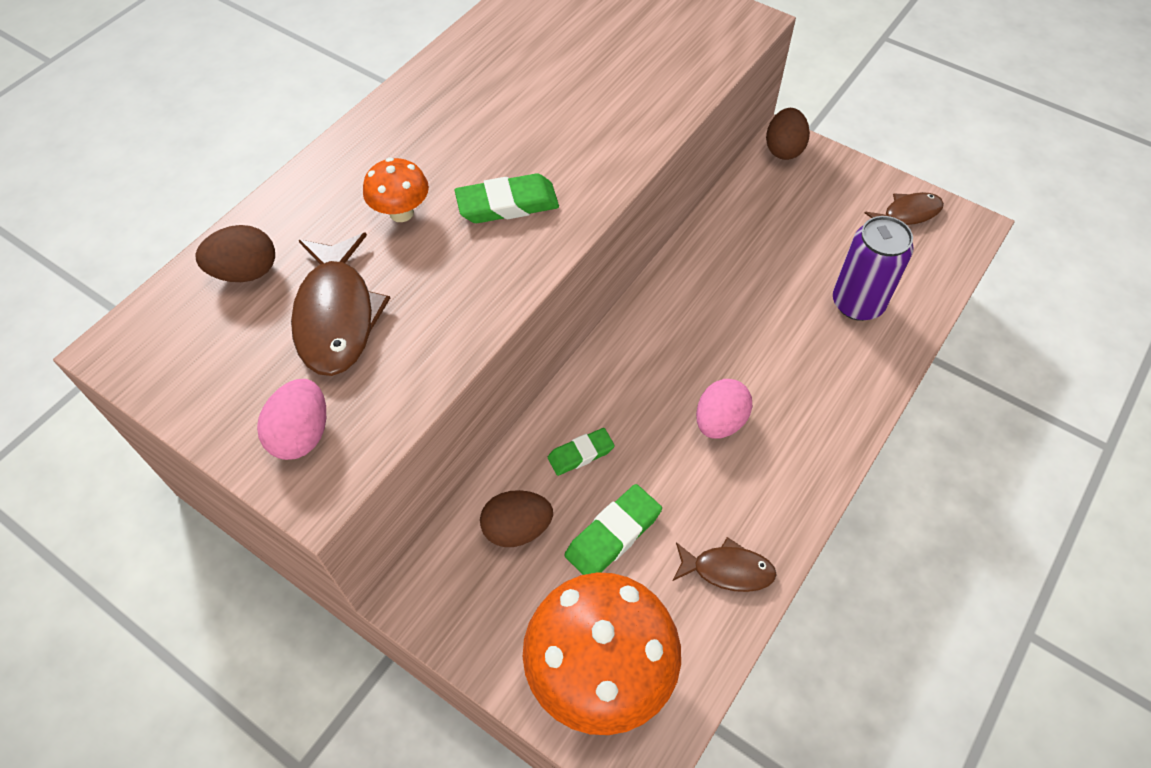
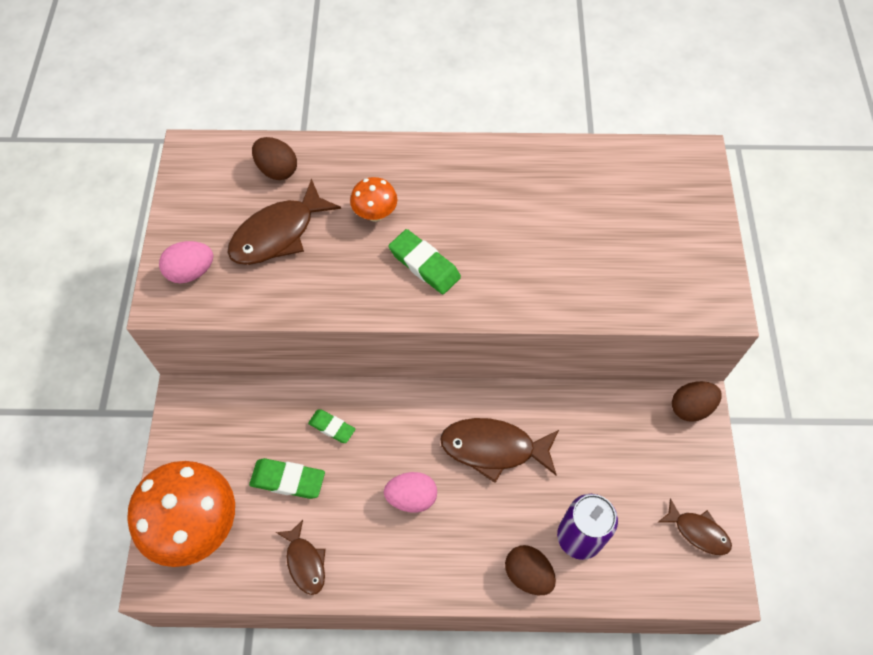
camera: 55 degrees right, 5 degrees up
brown egg [480,490,553,547] -> brown egg moved to [505,545,556,595]
none -> brown fish [440,418,559,483]

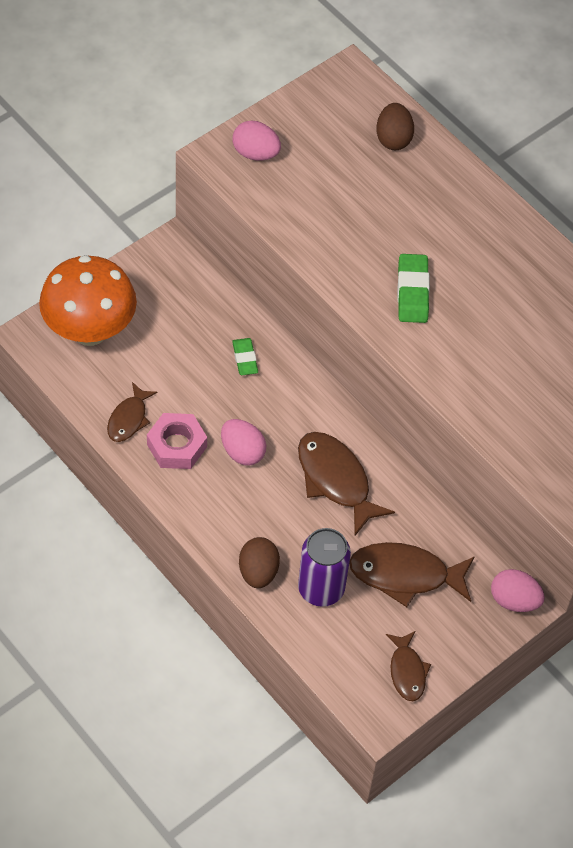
camera: 45 degrees right, 5 degrees down
brown fish [227,179,341,265] -> brown fish moved to [349,542,474,607]
green eraser [249,458,325,499] -> none
orange mushroom [350,177,397,222] -> none
brown egg [672,381,722,422] -> pink egg [491,569,545,612]
none -> pink nut [147,413,207,469]

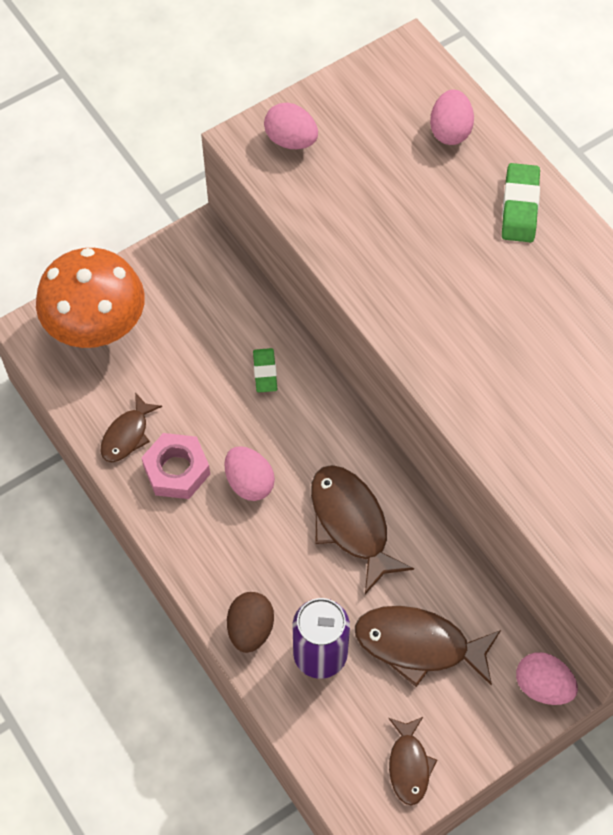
camera: 10 degrees right, 5 degrees up
brown egg [376,103,414,150] -> pink egg [430,90,474,145]
green eraser [398,254,430,323] -> green eraser moved to [502,163,540,242]

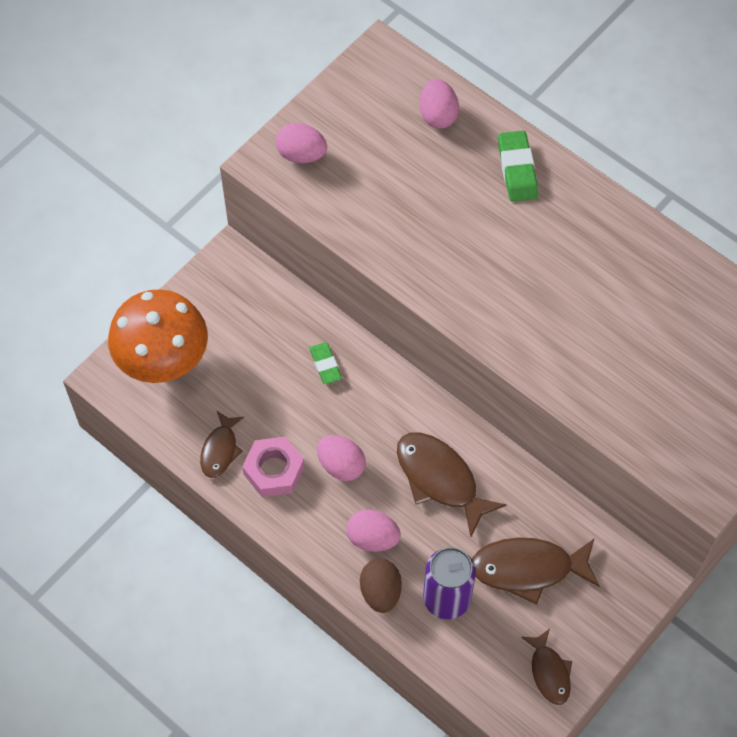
camera: 15 degrees left, 0 degrees up
pink egg [516,652,578,705] -> pink egg moved to [346,510,401,552]

